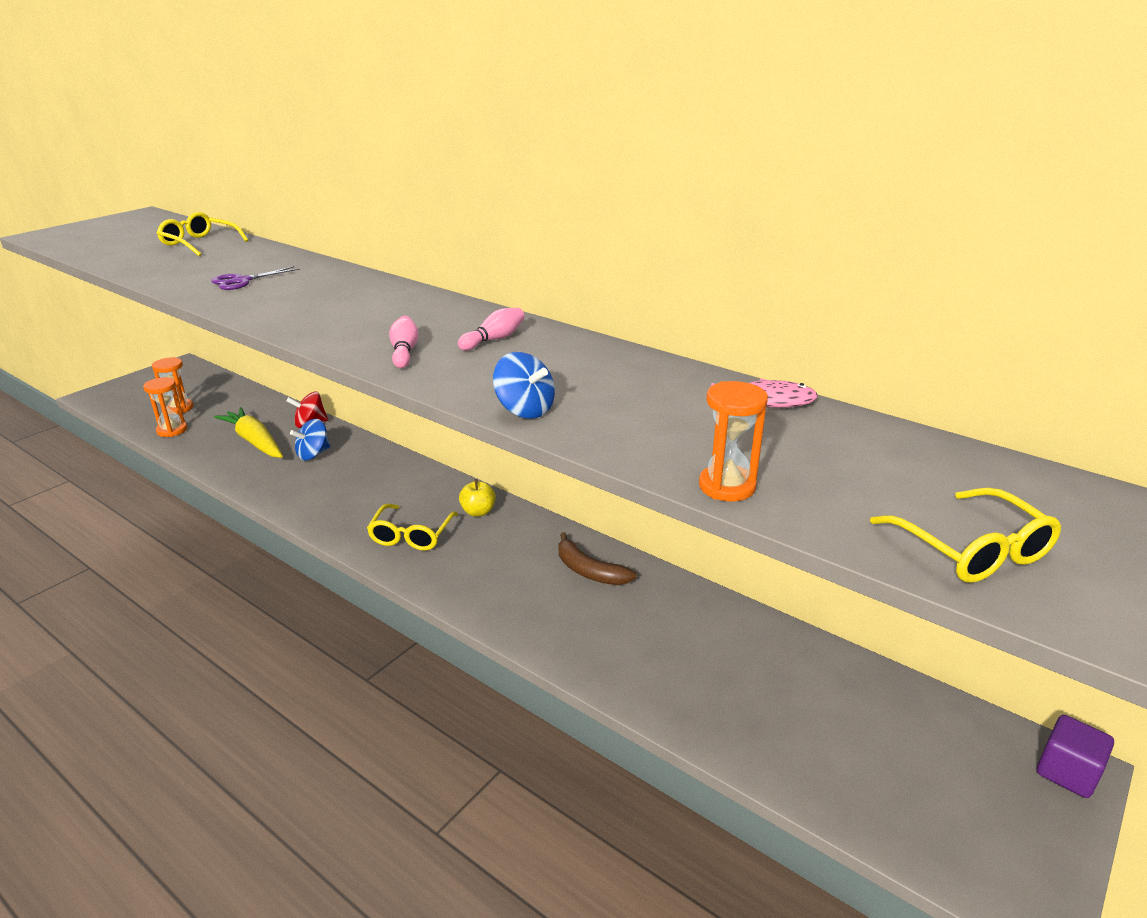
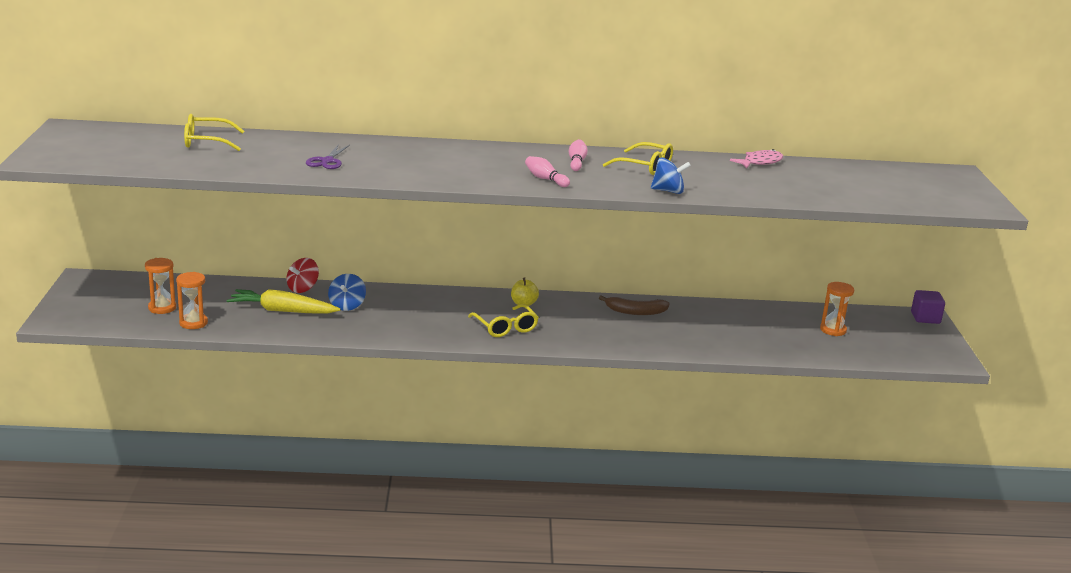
camera: 40 degrees left, 5 degrees down
orange hourglass [699,381,768,501] -> orange hourglass moved to [820,282,854,336]
yellow glasses [870,487,1061,583] -> yellow glasses moved to [603,142,673,175]

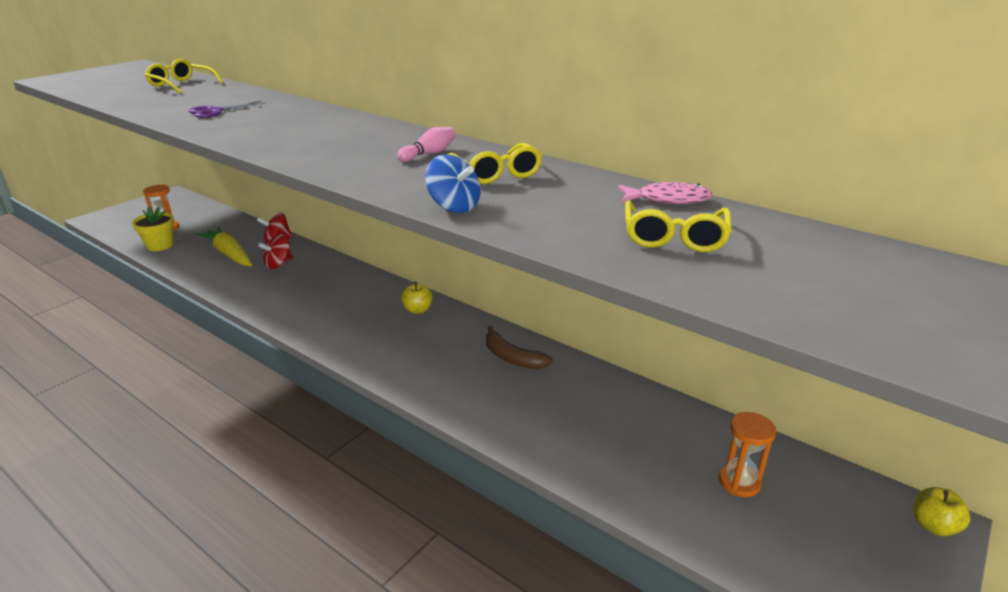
camera: 40 degrees right, 5 degrees up
orange hourglass [176,272,208,329] -> yellow flower pot [132,207,174,251]
blue spinning top [328,274,366,311] -> red spinning top [258,234,294,269]
yellow glasses [468,304,539,337] -> yellow glasses moved to [625,200,732,252]
pink bowling pin [525,156,570,187] -> none
purple cube [911,290,945,324] -> yellow apple [913,487,970,536]

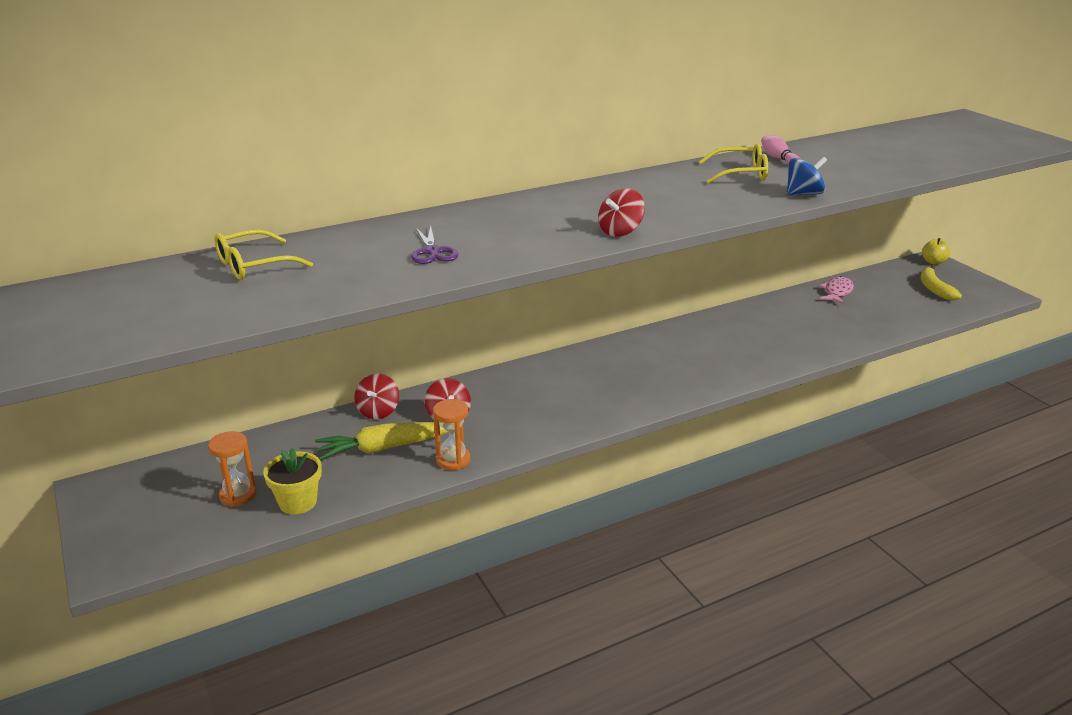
camera: 65 degrees left, 0 degrees up
pink bowling pin [397,127,456,162] -> pink bowling pin moved to [761,135,800,164]
yellow apple [401,282,433,314] -> none
brown banana [486,326,553,369] -> none
pink fish [618,181,712,204] -> pink fish moved to [819,276,854,304]
yellow glasses [625,200,732,252] -> none
orange hourglass [719,412,776,497] -> orange hourglass moved to [433,399,471,470]
none -> red spinning top [598,188,645,237]
none -> yellow banana [921,265,962,300]

